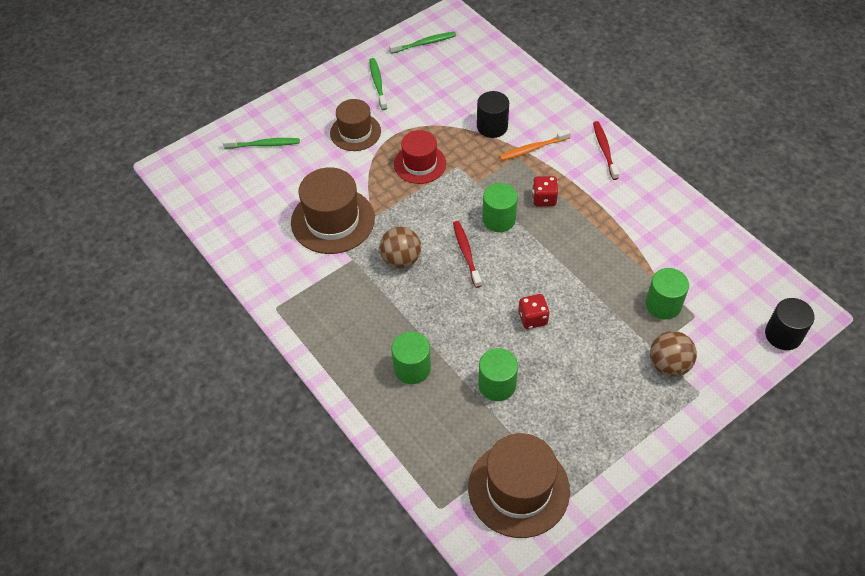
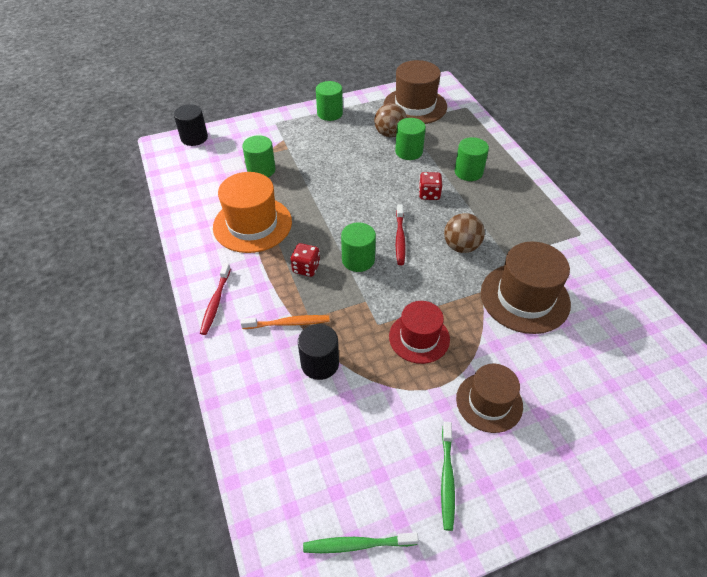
camera: 165 degrees left, 5 degrees down
green toothbrush [223,138,300,149] -> none
red dice [518,294,550,329] -> red dice moved to [419,172,442,200]
brown ball [650,331,697,377] -> brown ball moved to [374,103,407,137]
none -> orange hat [213,172,292,253]
none -> green cylinder [316,81,343,121]

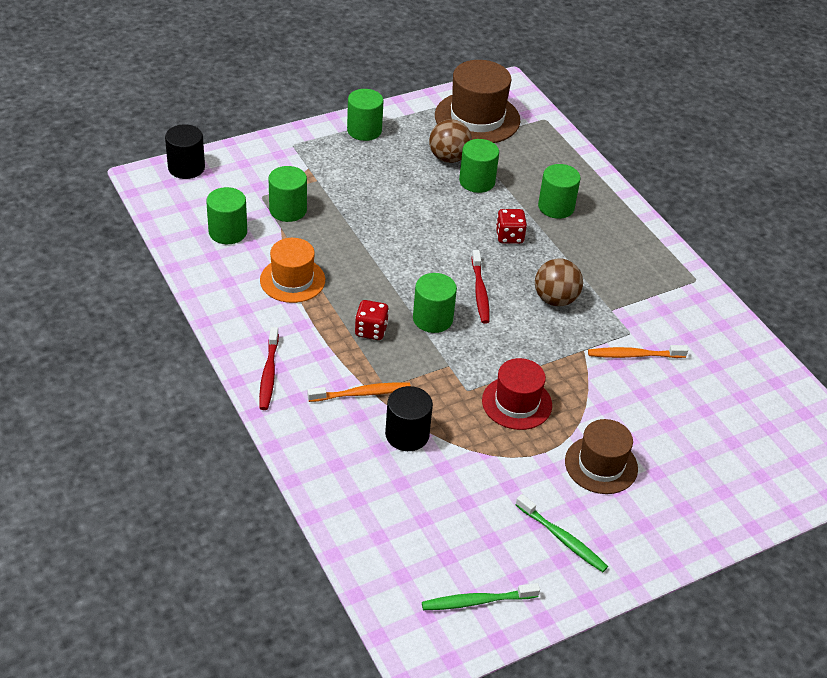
camera: 10 degrees left, 5 degrees down
orange hat [213,172,292,253] -> orange hat [260,238,325,303], size x0.65
green toothbrush [441,422,455,531] -> green toothbrush turned 45 degrees counterclockwise [516,494,608,572]
brown hat [481,242,571,334] -> orange toothbrush [588,345,688,358]
none -> green cylinder [206,187,247,244]

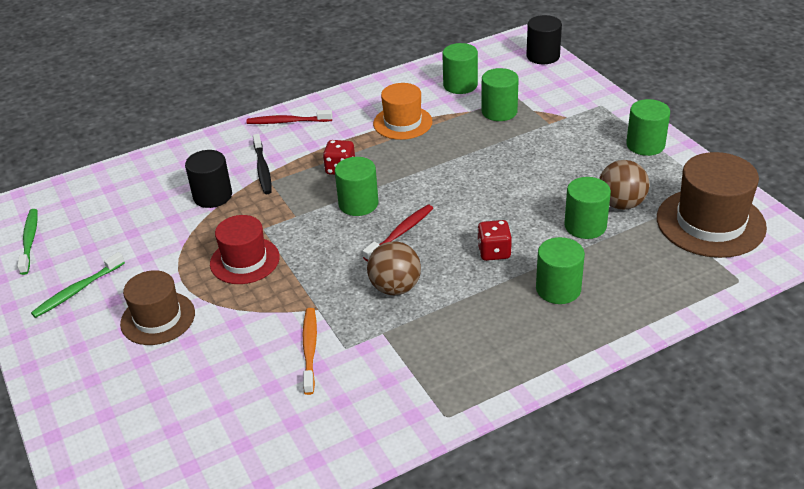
camera: 95 degrees right, 5 degrees down
orange toothbrush [307,383,411,402] -> black toothbrush [253,134,272,194]
red toothbrush [472,250,490,324] -> red toothbrush turned 135 degrees clockwise [363,205,433,261]

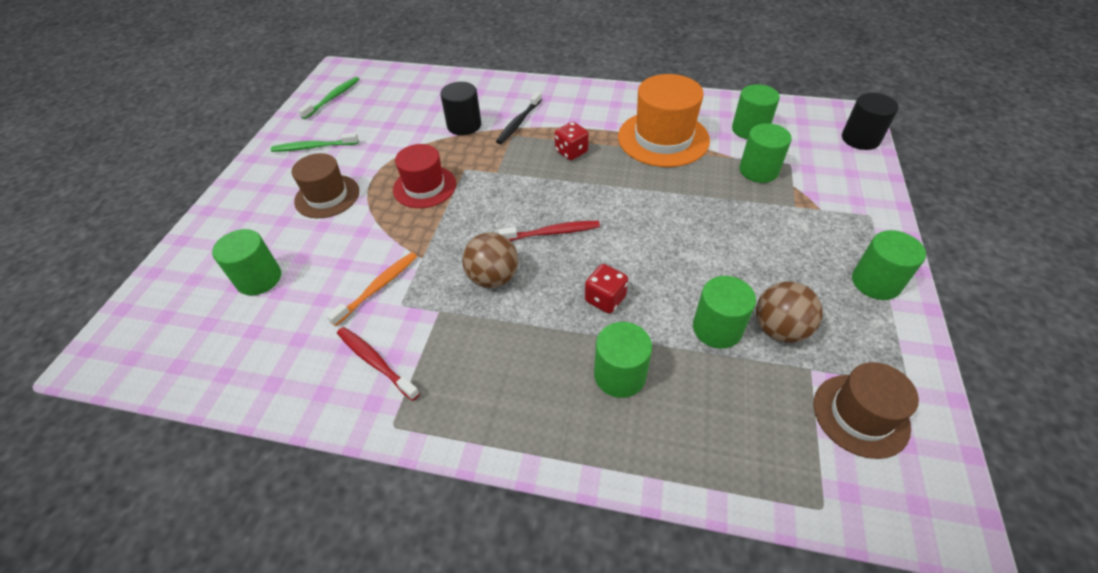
camera: 40 degrees right, 10 degrees up
red toothbrush [247,110,333,124] -> red toothbrush moved to [337,327,420,401]
green cylinder [335,157,379,216] -> green cylinder moved to [212,229,281,296]
orange hat [373,83,432,140] -> orange hat [618,74,710,167], size x1.53
brown hat [657,152,767,258] -> brown hat [814,362,919,459], size x0.65

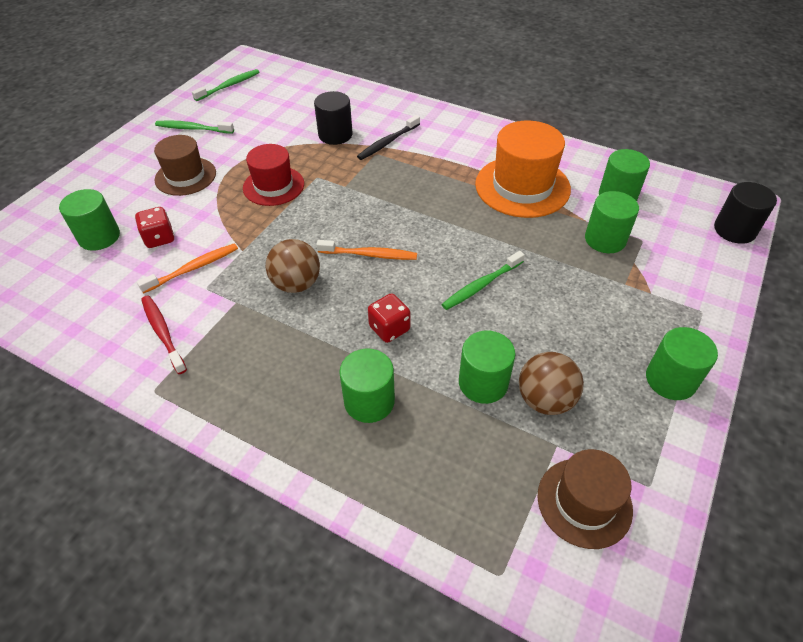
camera: 15 degrees right, 0 degrees up
red toothbrush [498,221,600,241] -> orange toothbrush [316,240,417,260]
red dice [555,122,589,160] -> red dice moved to [135,207,175,248]
none -> green toothbrush [441,251,525,310]

